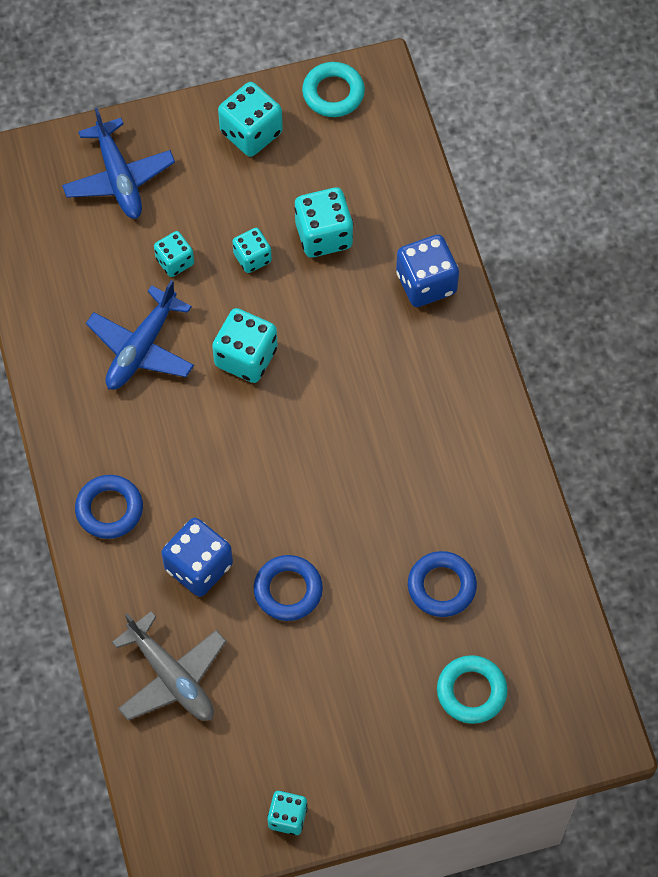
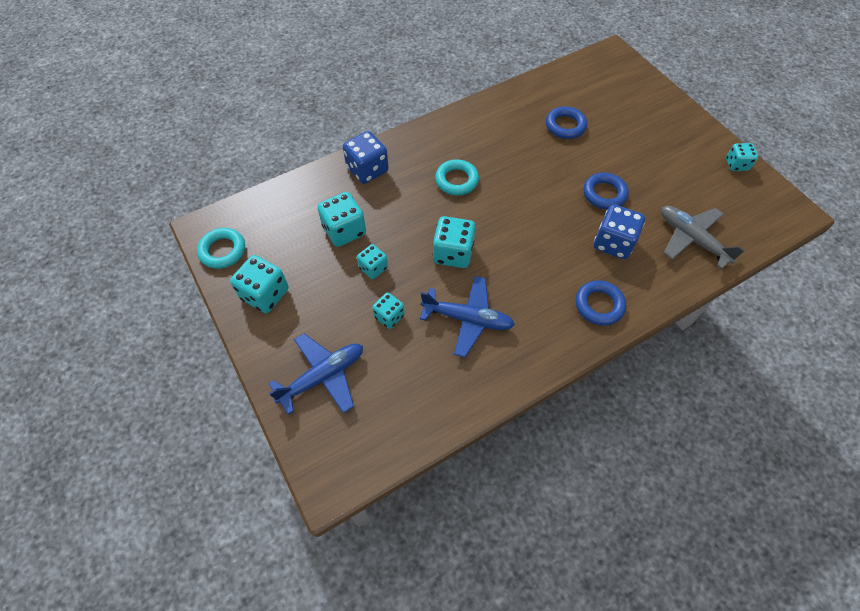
camera: 105 degrees left, 5 degrees down
grey plane [112,611,226,721] -> grey plane turned 75 degrees counterclockwise [661,206,745,269]
turquoise ring [437,655,508,724] -> turquoise ring moved to [435,159,479,195]

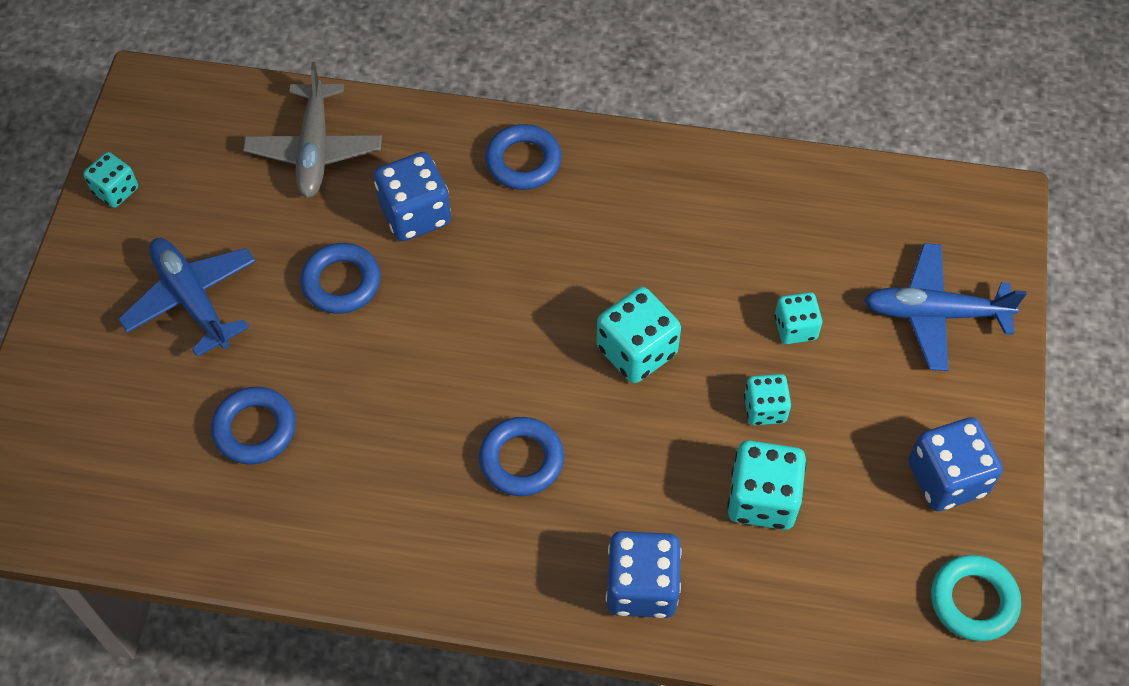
camera: 140 degrees left, 0 degrees up
turquoise dice [230,255,288,313] -> blue dice [908,417,1003,511]
blue plane [420,276,515,357] -> blue plane moved to [118,238,256,357]
turquoise ring [435,159,479,195] -> blue ring [479,417,564,496]

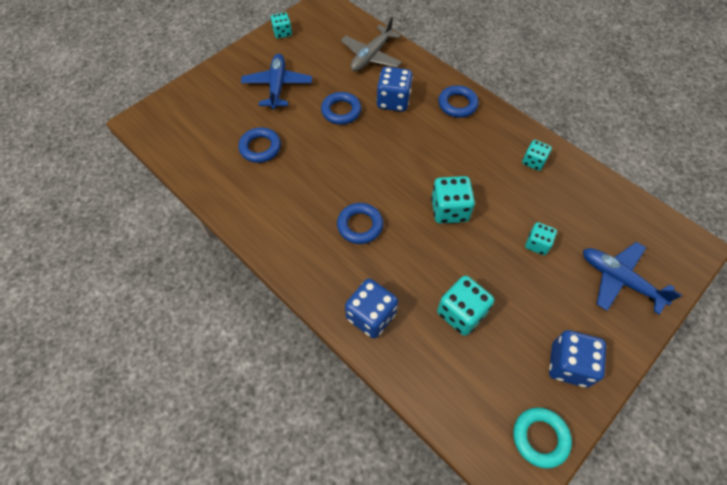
camera: 35 degrees right, 0 degrees up
turquoise dice [744,374,791,426] -> turquoise dice moved to [522,140,552,171]

